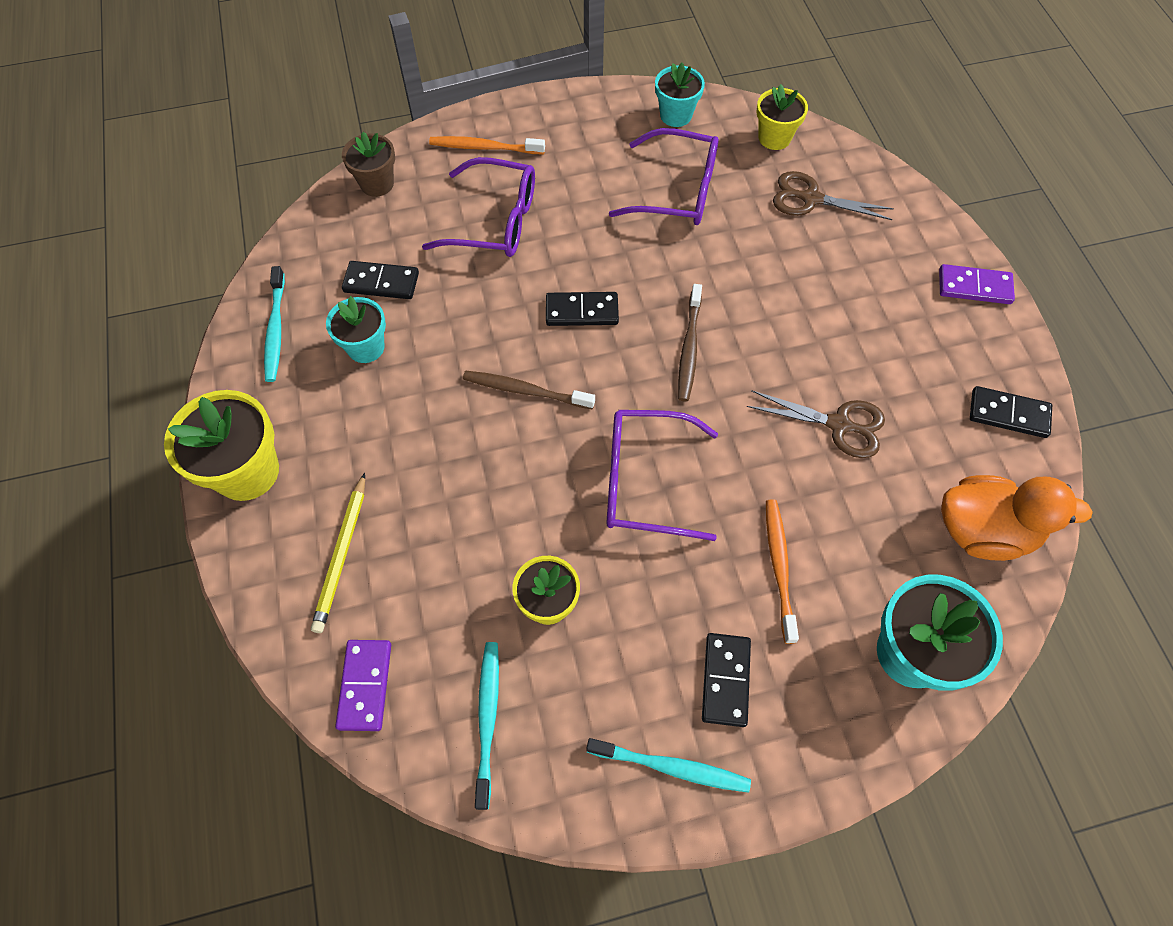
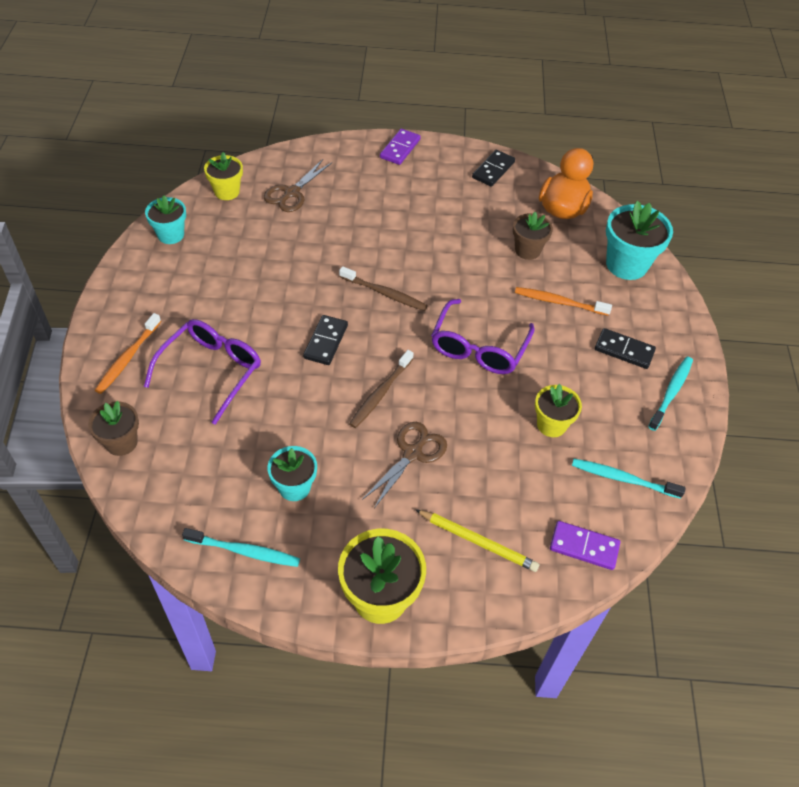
camera: 75 degrees left, 10 degrees down
black domino [342,261,419,299] -> none
purple glasses [609,128,719,225] -> none
brown scissors [747,390,885,458] -> brown scissors moved to [362,422,447,508]
none -> brown flower pot [513,212,553,260]

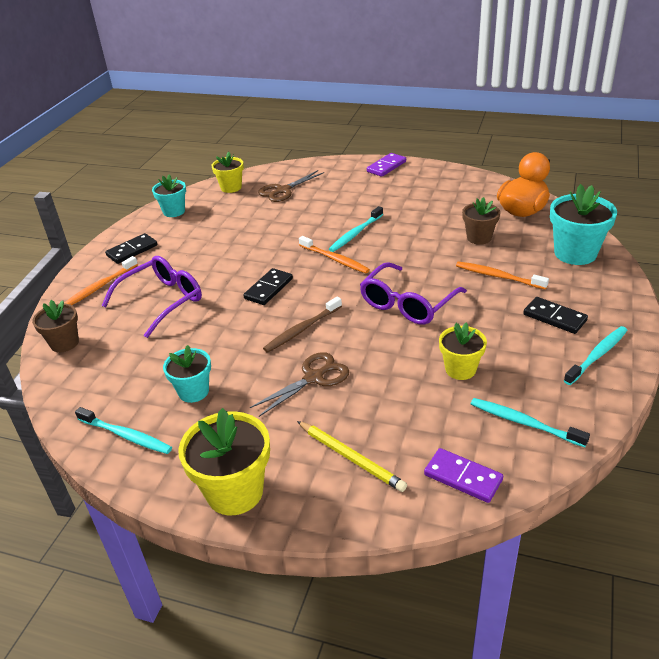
camera: 20 degrees right, 15 degrees down
brown toothbrush [339,266,428,311] -> orange toothbrush [299,236,370,273]
black domino [472,150,515,187] -> black domino moved to [105,233,157,264]
none -> turquoise toothbrush [329,206,383,252]

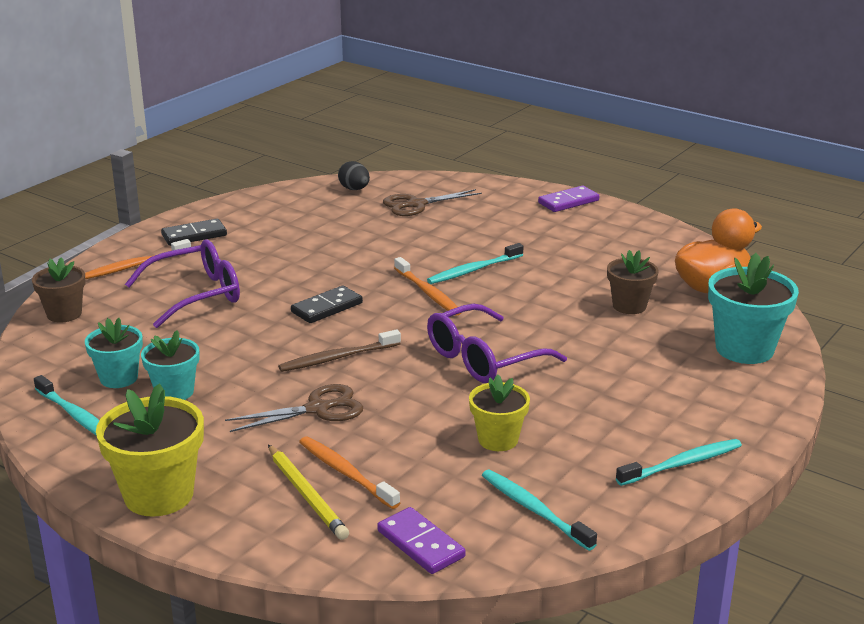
camera: 15 degrees right, 10 degrees down
turquoise flower pot [152,175,186,217] -> turquoise flower pot moved to [85,318,143,388]
yellow flower pot [211,151,244,193] -> black egg [338,161,370,190]
orange toothbrush [456,261,549,290] -> orange toothbrush moved to [299,436,400,509]
black domino [523,297,588,334] -> none

